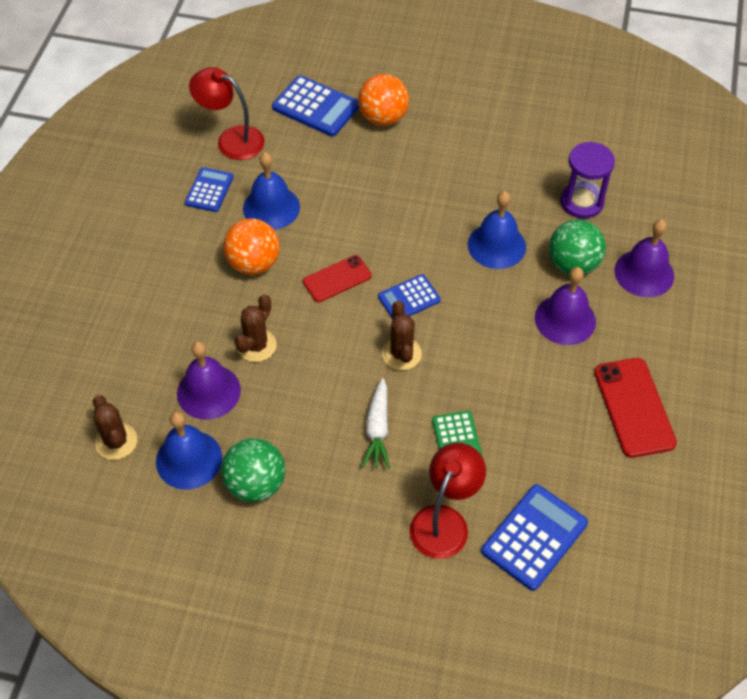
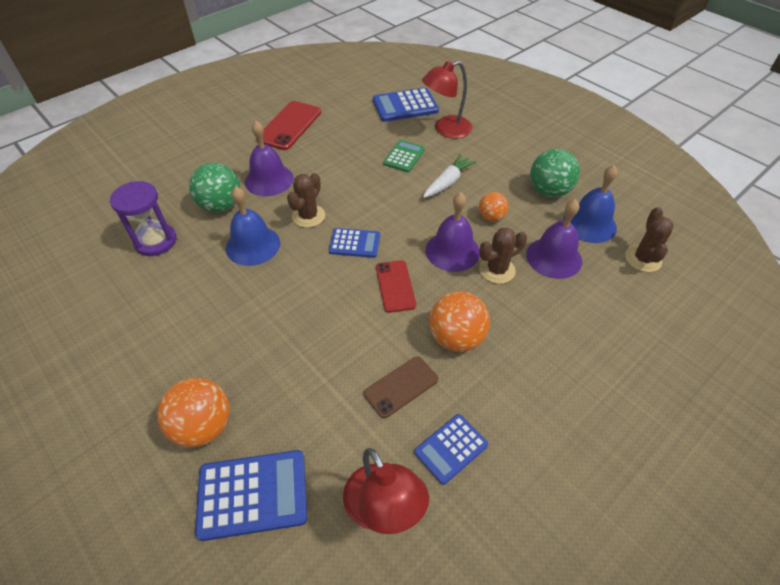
camera: 145 degrees left, 5 degrees down
blue bell [243,152,300,230] -> brown phone [364,356,438,418]
blue calculator [272,75,359,137] -> blue calculator turned 105 degrees clockwise [195,450,307,541]
red phone [303,255,372,302] -> red phone turned 75 degrees clockwise [376,260,416,313]
brown cactus [382,301,422,370] -> brown cactus moved to [287,173,325,228]
purple bell [614,219,674,297] -> purple bell moved to [426,192,480,272]
none -> orange ball [479,192,509,222]

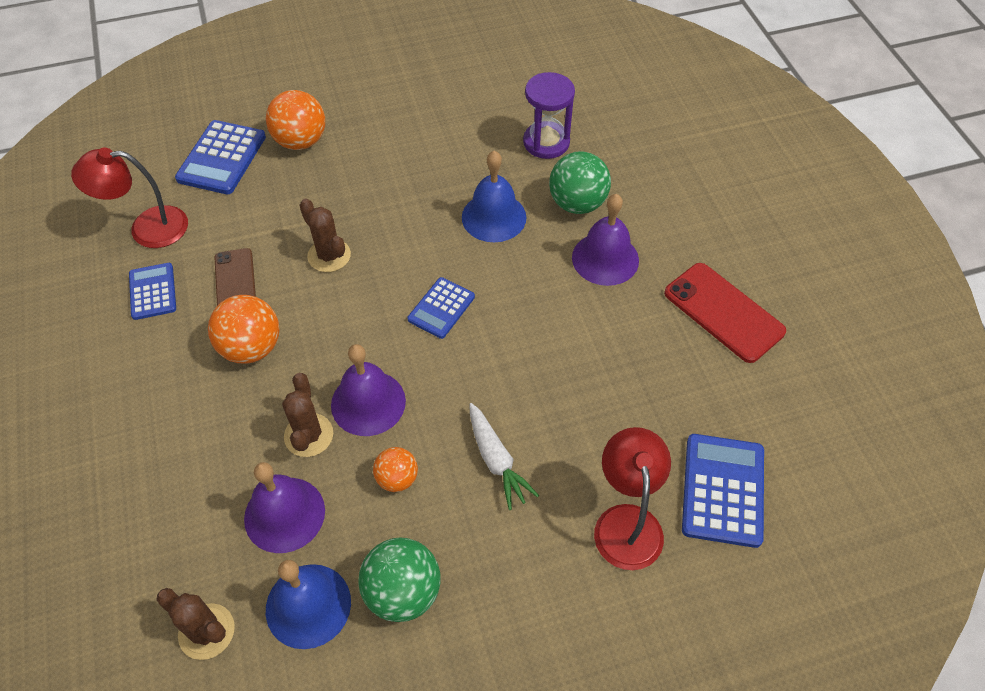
camera: 115 degrees right, 5 degrees up
brown cactus [287,173,325,228] -> brown cactus moved to [299,199,351,272]
red phone [376,260,416,313] -> none
green calculator [383,140,425,172] -> none

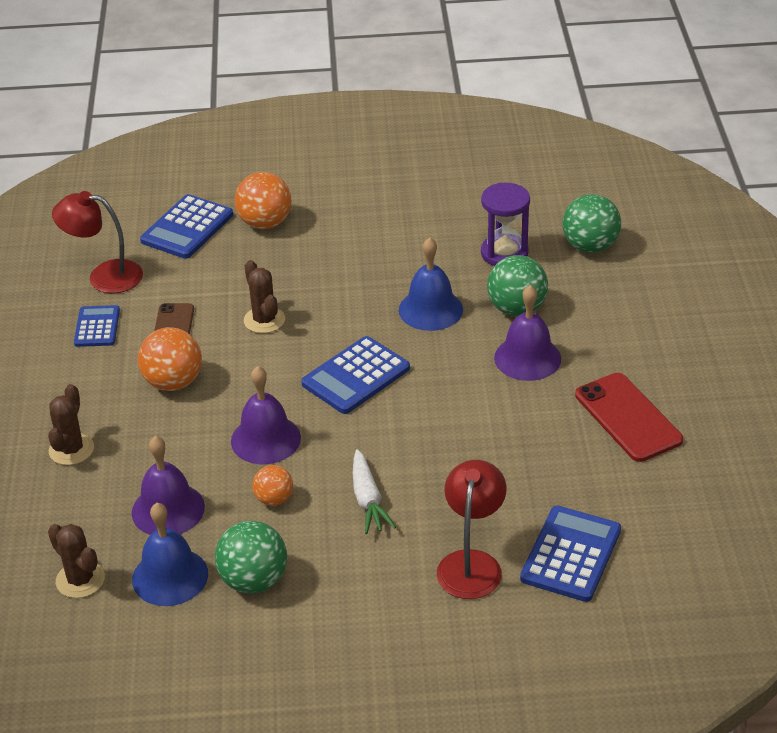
camera: 15 degrees right, 15 degrees down
brown cactus [282,373,333,457] -> brown cactus moved to [48,384,94,465]
blue calculator [407,277,475,339] -> blue calculator [301,336,410,414], size x1.57
none -> green ball [562,194,621,253]

